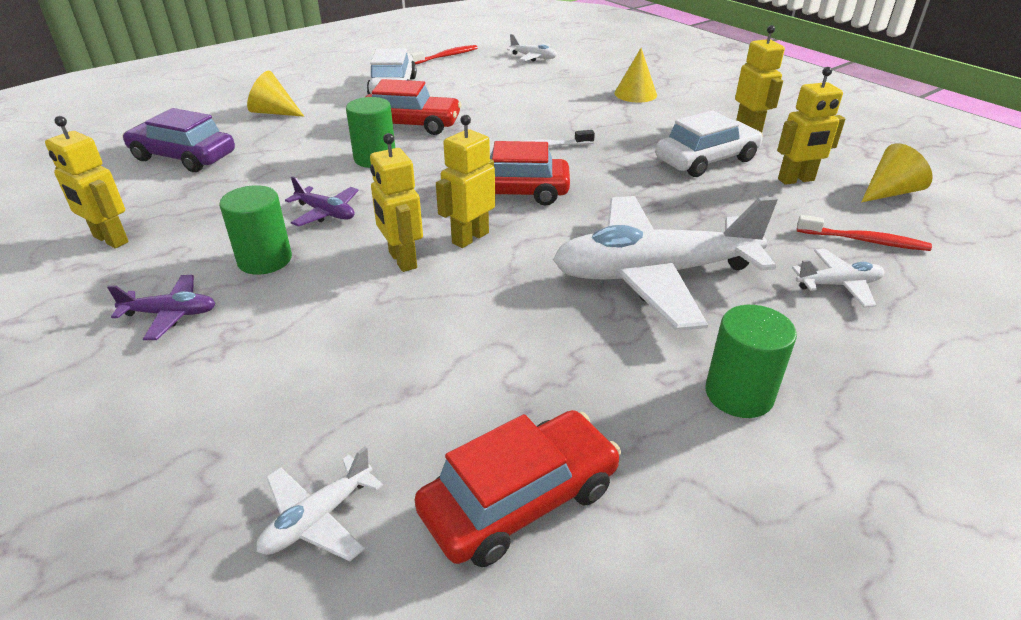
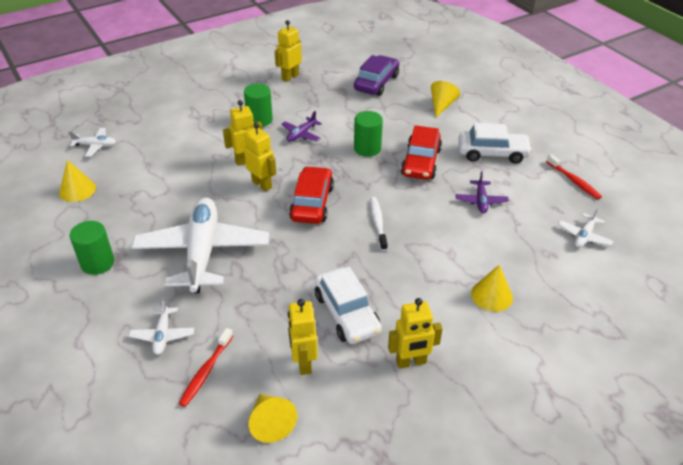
camera: 95 degrees right, 5 degrees up
purple plane [107,275,215,340] -> purple plane moved to [456,171,509,213]
white plane [257,447,383,561] -> white plane turned 135 degrees clockwise [69,128,116,157]
red car [414,410,621,567] -> yellow cone [59,160,96,202]

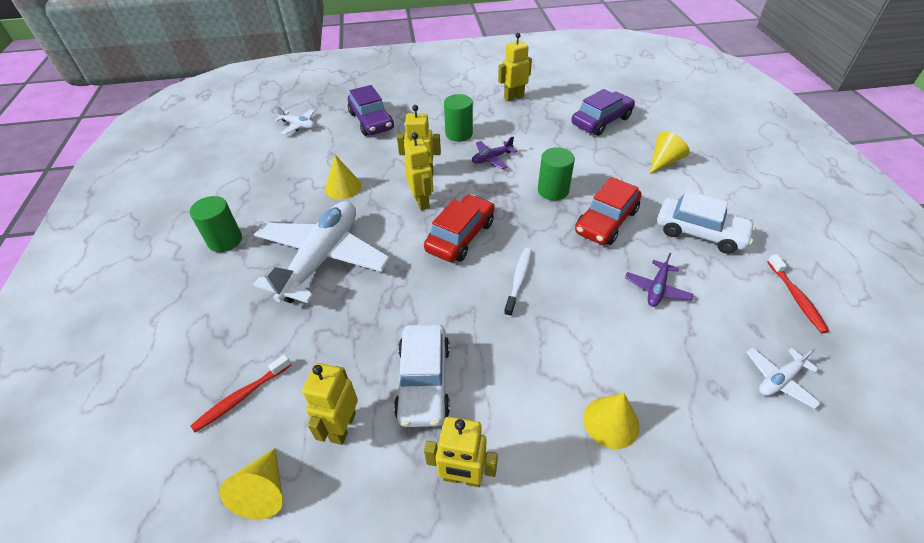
camera: 25 degrees right, 5 degrees up
yellow cone [59,160,96,202] -> yellow cone moved to [325,155,362,200]
white plane [129,298,194,355] -> none
none -> purple car [348,85,394,136]

